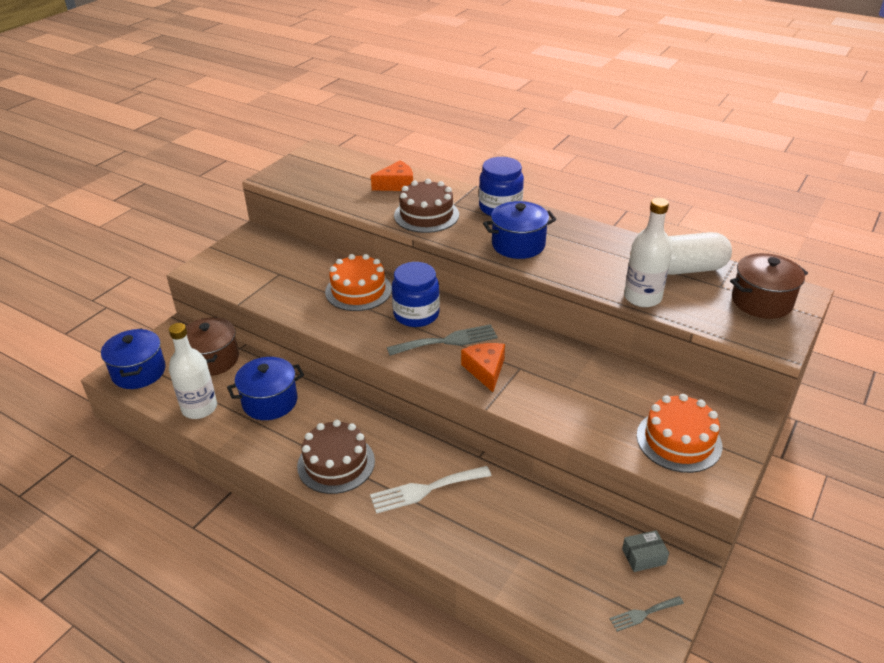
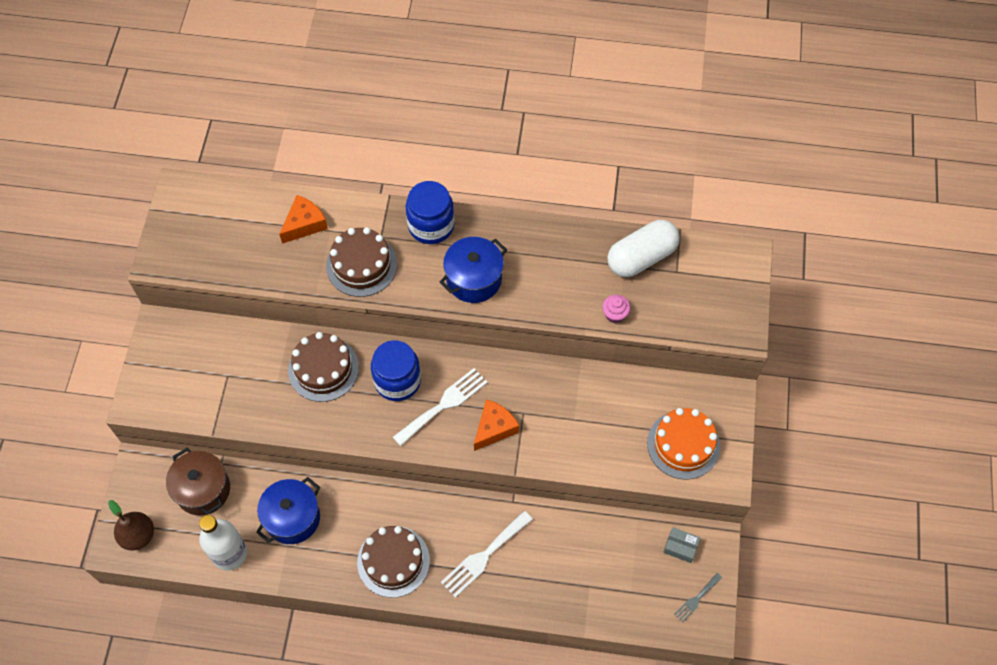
camera: 25 degrees left, 25 degrees up
blue pot [101,328,166,389] -> brown pear [108,500,154,551]
orange cake [325,254,392,311] -> brown cake [288,332,359,402]
grey fork [387,324,498,356] -> white fork [393,368,488,446]
orange cheese [461,343,505,392] -> orange cheese turned 75 degrees clockwise [474,399,519,451]
grey box [622,530,669,572] -> grey box turned 60 degrees clockwise [663,527,700,563]
white bottle [624,198,672,307] -> pink cupcake [602,295,631,323]
brown pot [730,253,808,319] -> none

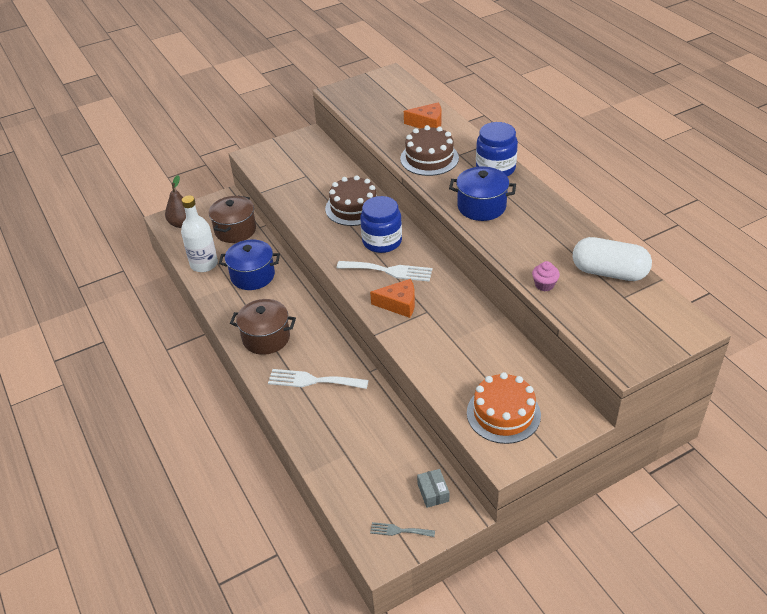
camera: 55 degrees right, 20 degrees down
brown cake [357,526,430,598] -> brown pot [230,299,296,355]

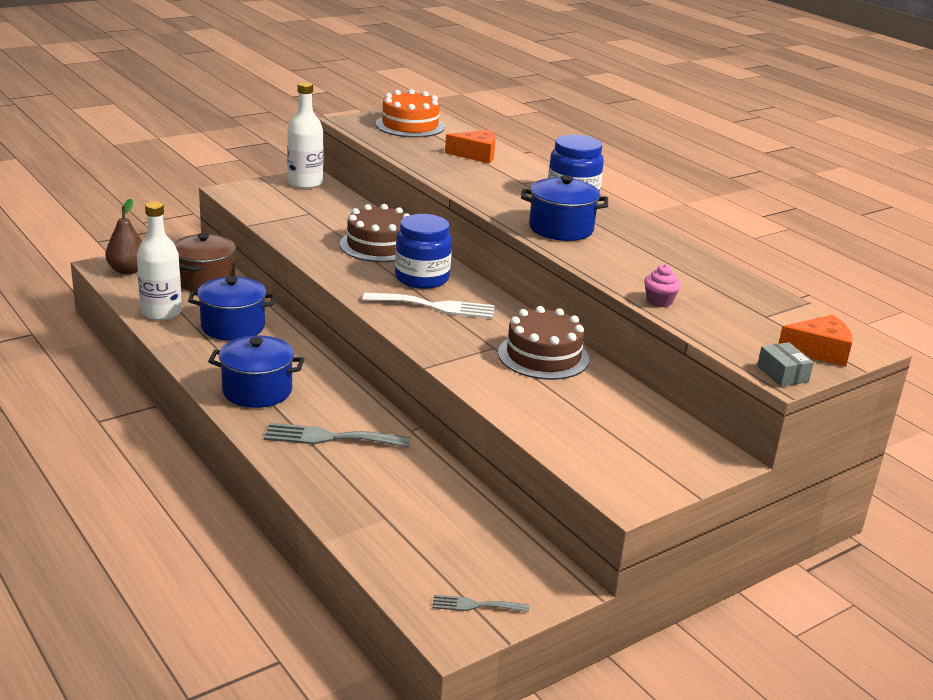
camera: 10 degrees left, 15 degrees down
brown pot [230,299,296,355] -> blue pot [208,335,305,408]
white fork [268,369,368,389] -> grey fork [264,423,411,448]
orange cheese [370,279,415,318] -> orange cheese moved to [779,314,853,367]
brown cake [400,125,459,176] -> brown cake moved to [498,306,589,380]
grey box [417,469,449,508] -> grey box moved to [757,342,814,387]
orange cake [467,372,541,444] -> orange cake moved to [376,89,445,137]
white capsule [573,237,652,281] -> none
none -> white bottle [287,82,323,189]

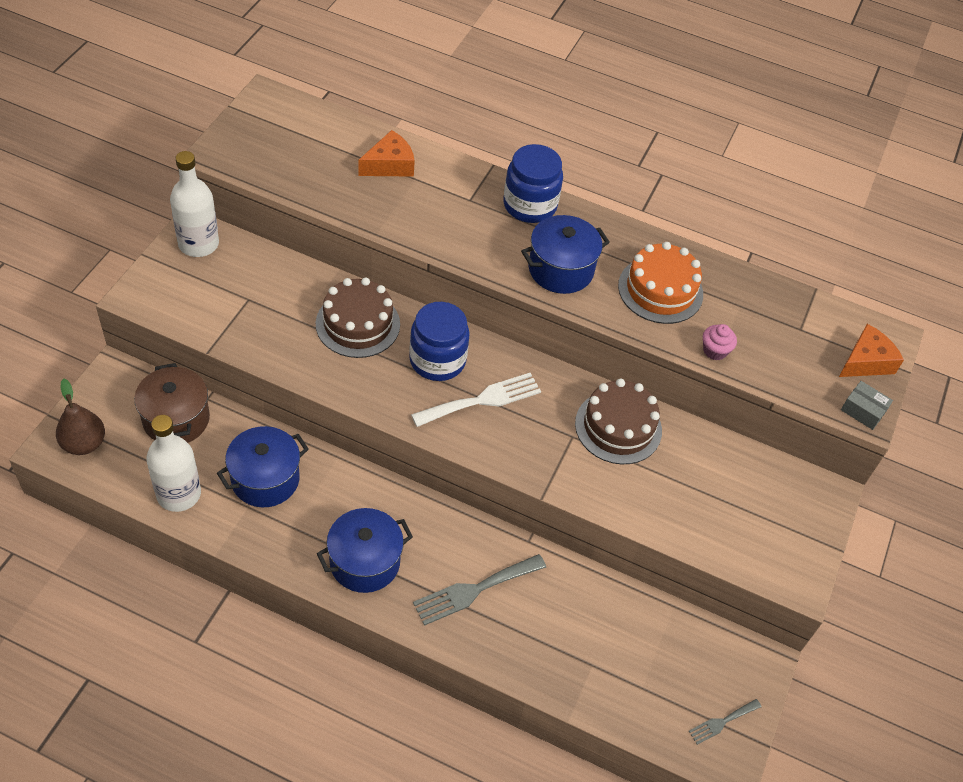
camera: 35 degrees left, 25 degrees up
orange cake [376,89,445,137] -> orange cake moved to [618,242,703,324]

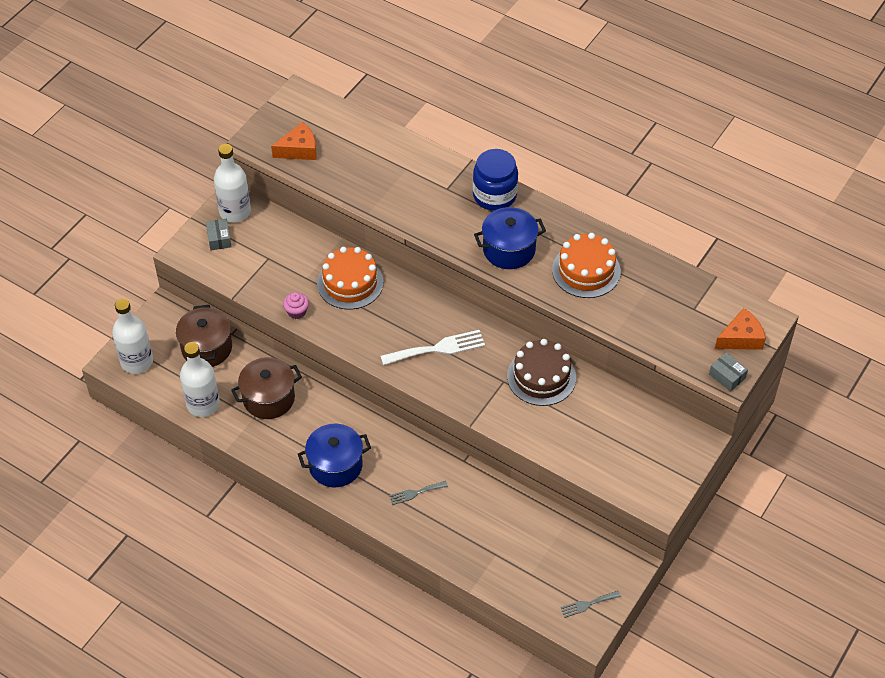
camera: 15 degrees right, 0 degrees up
brown pear [56,379,105,455] -> white bottle [112,298,153,374]
blue pot [217,426,309,507] -> brown pot [231,357,302,419]
brown cake [316,277,400,358] -> orange cake [317,247,383,310]
orange cheese [358,130,415,177] -> orange cheese moved to [271,122,317,160]
blue jar [409,302,469,381] -> none
grey fork [413,554,546,626] -> grey fork [389,481,448,505], size x0.55
pink cupcake [703,324,737,361] -> pink cupcake moved to [283,292,309,319]
none -> grey box [206,219,232,250]

